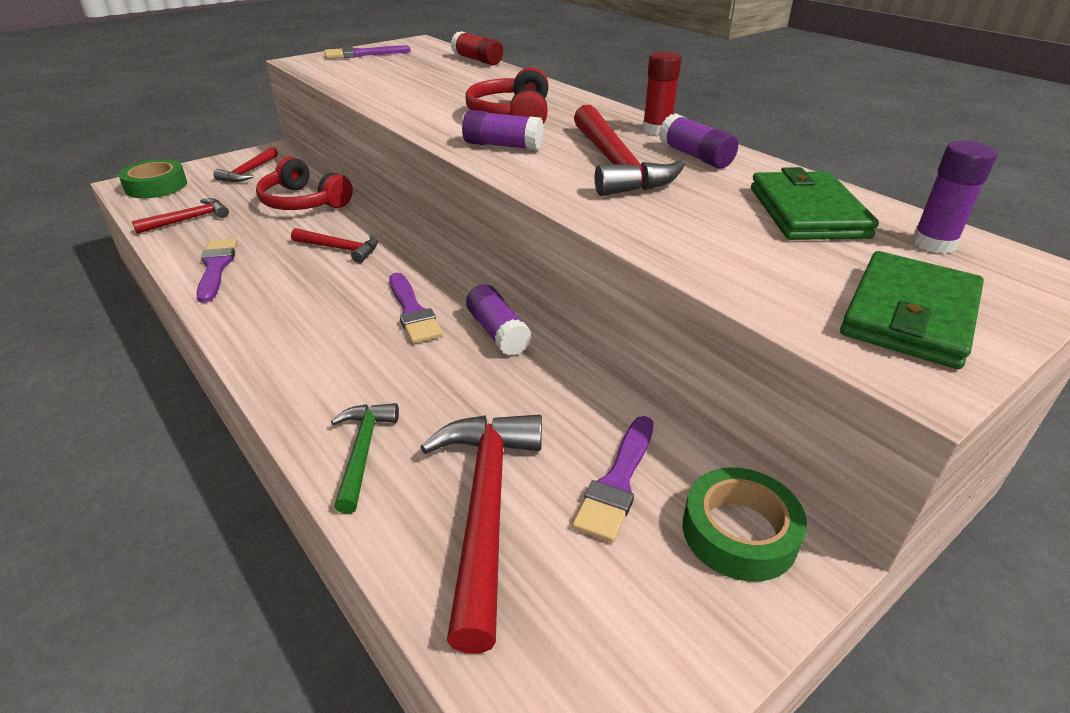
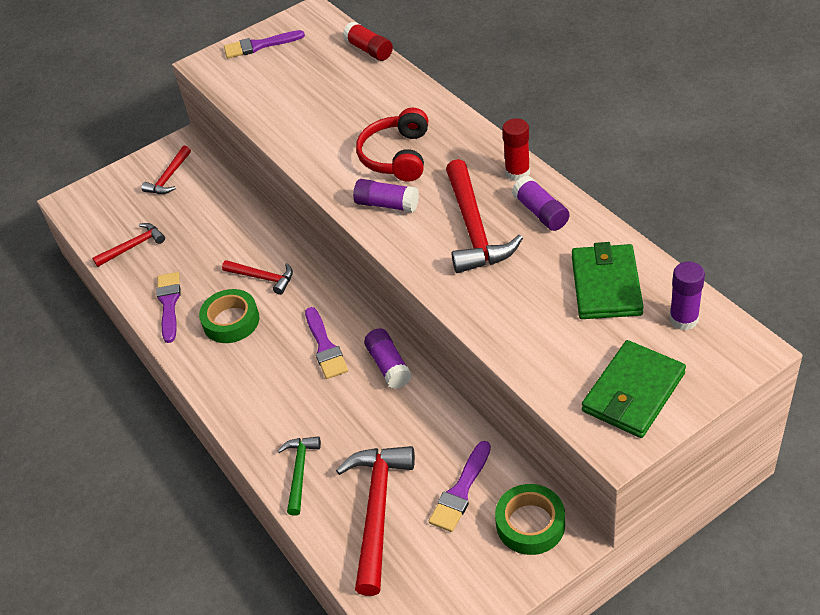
camera: 10 degrees right, 10 degrees up
green tape [118,159,187,198] -> green tape moved to [199,289,259,343]
red headphones [256,156,353,210] -> none

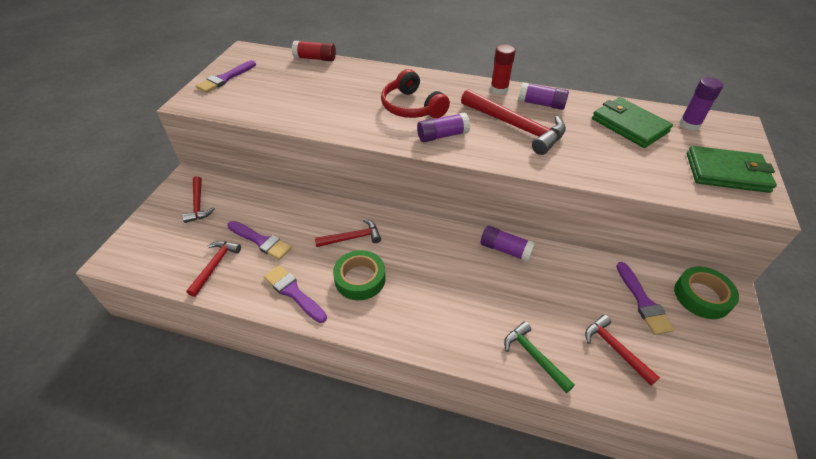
camera: 45 degrees left, 0 degrees up
purple brush [305,307,348,379] -> purple brush moved to [227,221,292,260]
red hammer [336,446,415,596] -> red hammer [585,315,660,386], size x0.56
green wallet [582,340,686,438] -> green wallet turned 75 degrees counterclockwise [687,146,777,193]

